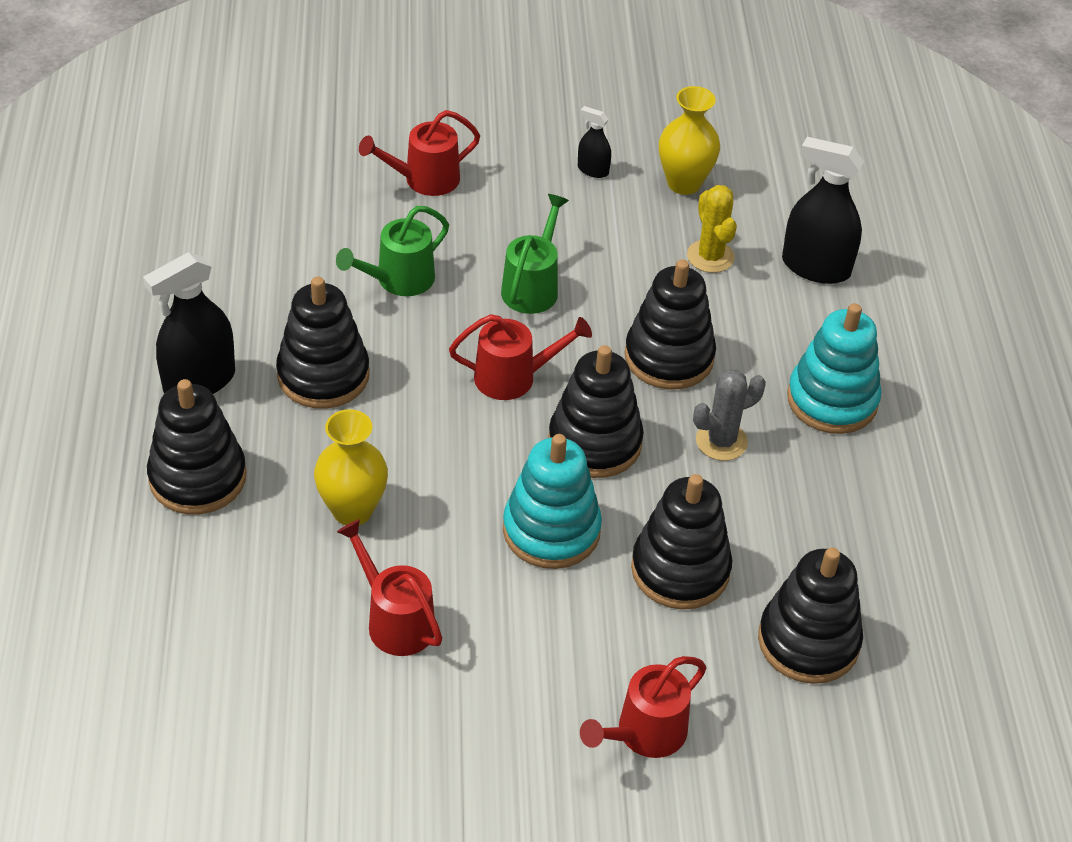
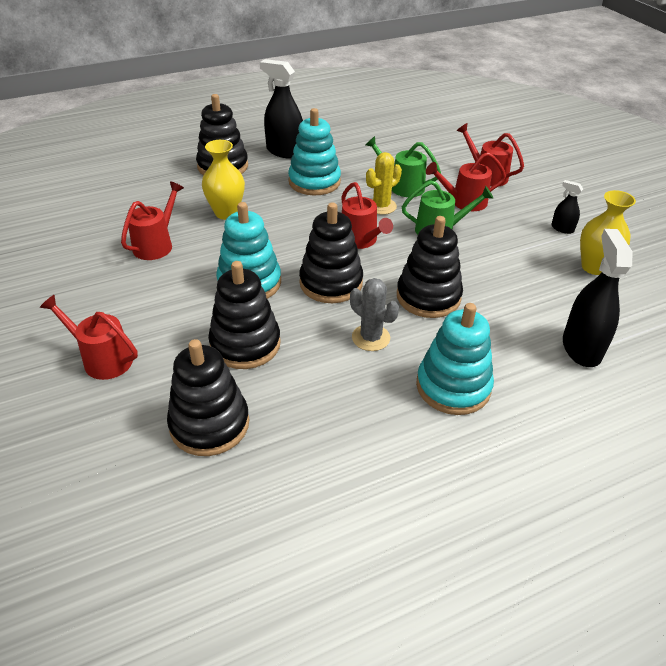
camera: 70 degrees right, 5 degrees down
black stacking toy [276,277,369,409] -> turquoise stacking toy [288,108,341,196]
black spray bottle [578,106,611,178] -> black spray bottle turned 60 degrees counterclockwise [551,180,583,234]
yellow cactus [687,185,737,273] -> yellow cactus moved to [366,152,402,215]
none -> red watering can [426,152,506,211]

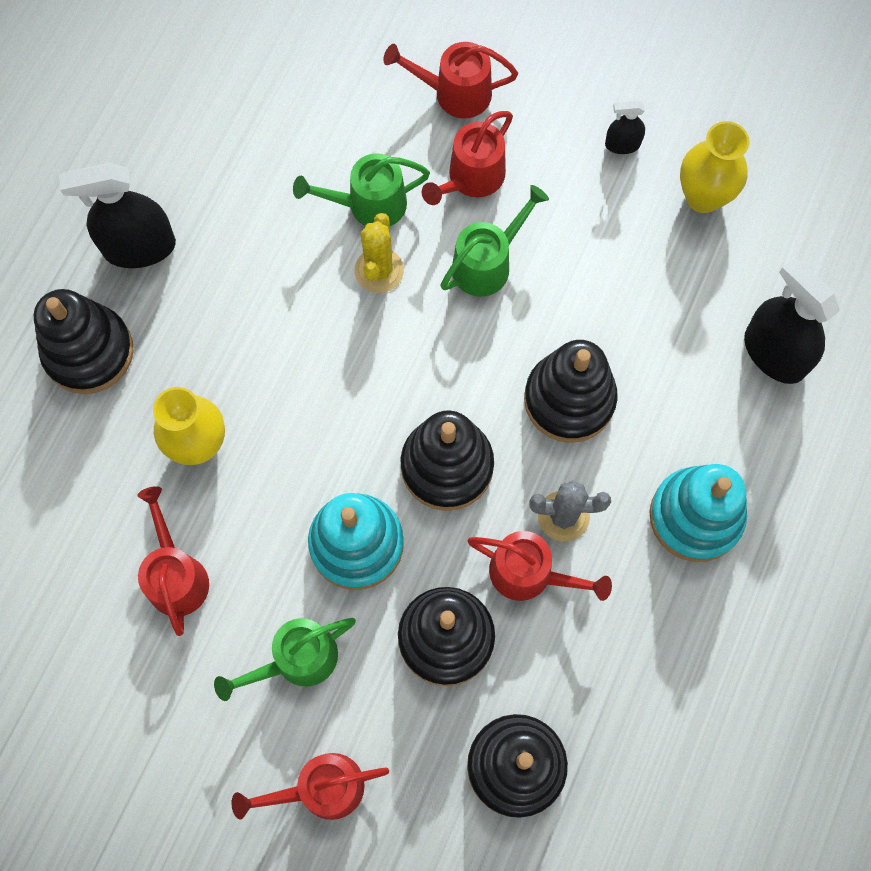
camera: 40 degrees left, 30 degrees up
turquoise stacking toy [288,108,341,196] -> none
red watering can [341,182,393,249] -> red watering can moved to [468,531,612,601]
none -> green watering can [214,618,356,701]

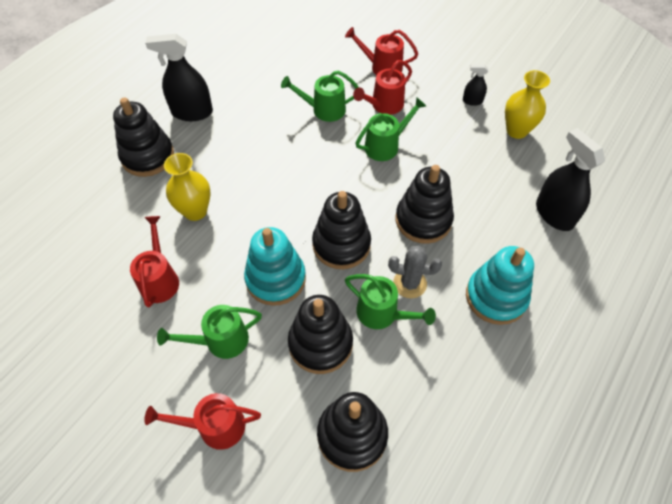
camera: 10 degrees right, 15 degrees down
yellow cactus [354,213,404,293] -> none
red watering can [468,531,612,601] -> green watering can [345,274,436,329]

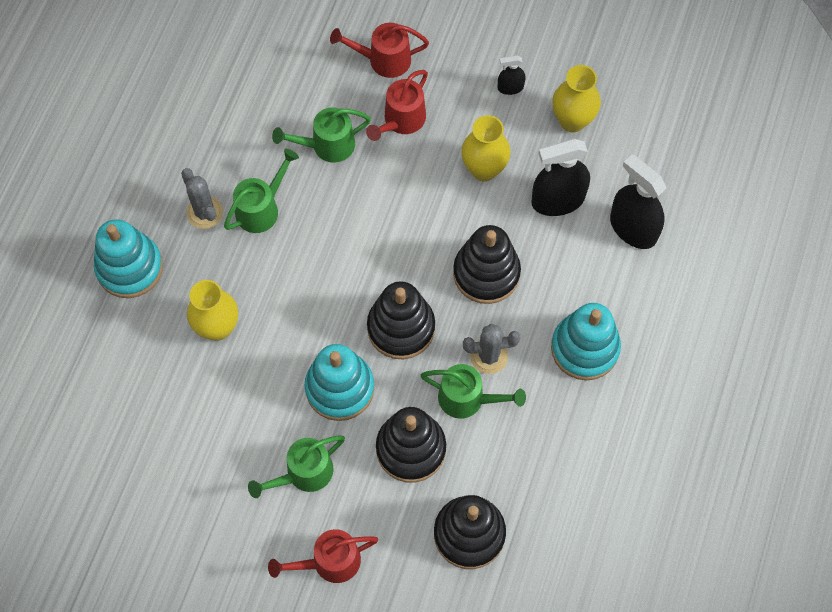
camera: 15 degrees left, 10 degrees up
black stacking toy [113,97,174,177] -> turquoise stacking toy [94,219,163,298]
red watering can [130,216,179,308] -> none
black spray bottle [145,34,213,121] -> black spray bottle moved to [532,139,590,216]
green watering can [356,98,426,161] -> green watering can moved to [224,149,299,233]
none -> grey cactus [181,168,223,229]
none -> yellow vase [461,115,510,181]

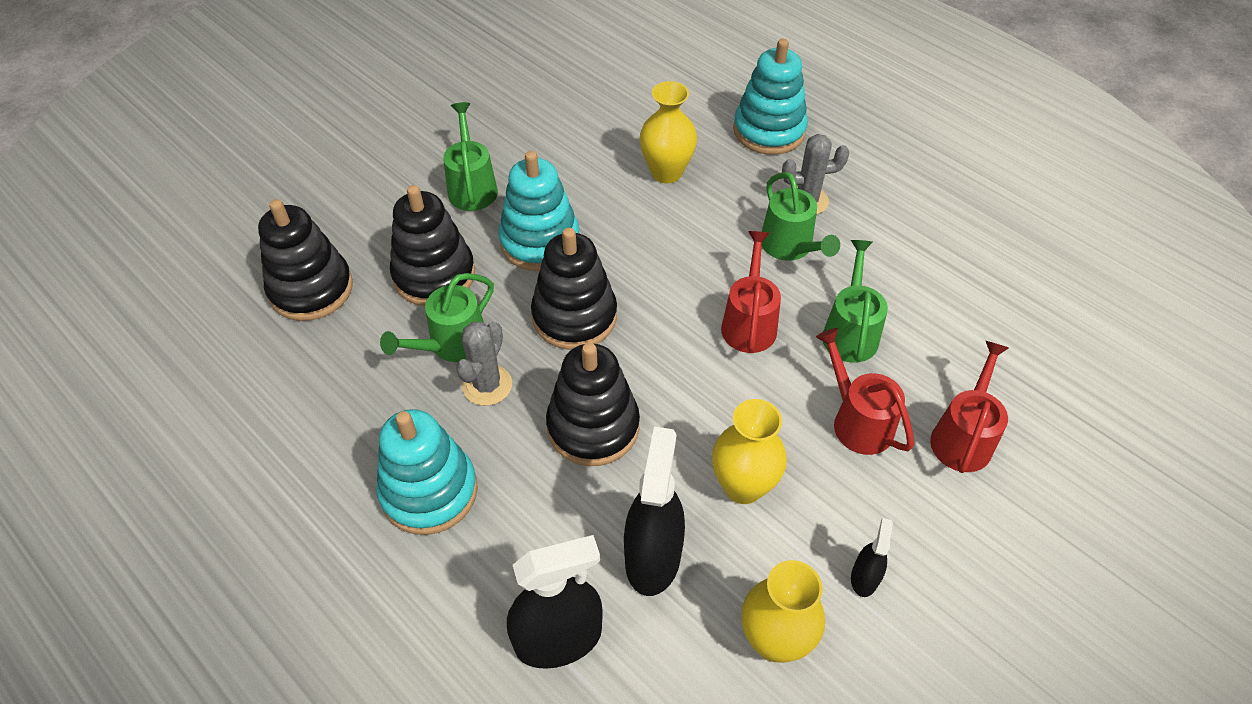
camera: 115 degrees right, 15 degrees down
red watering can [268,529,378,583] -> red watering can moved to [721,231,781,353]

